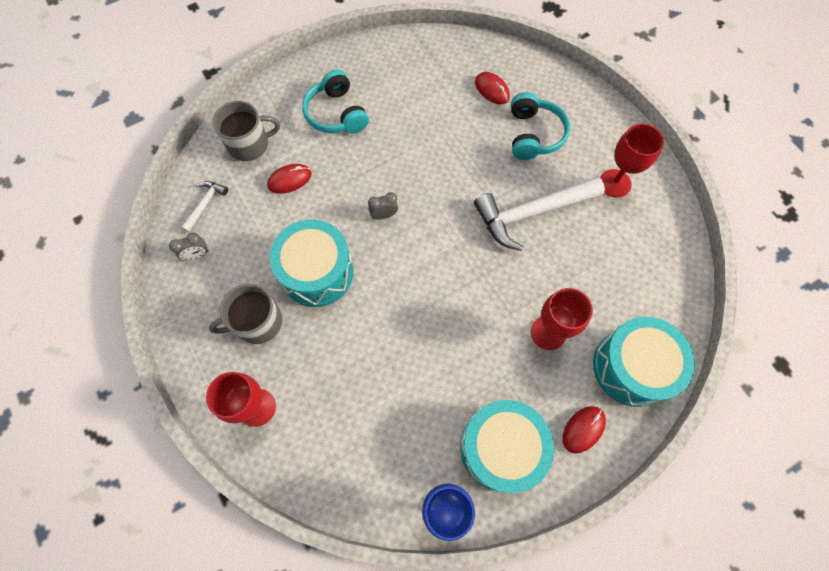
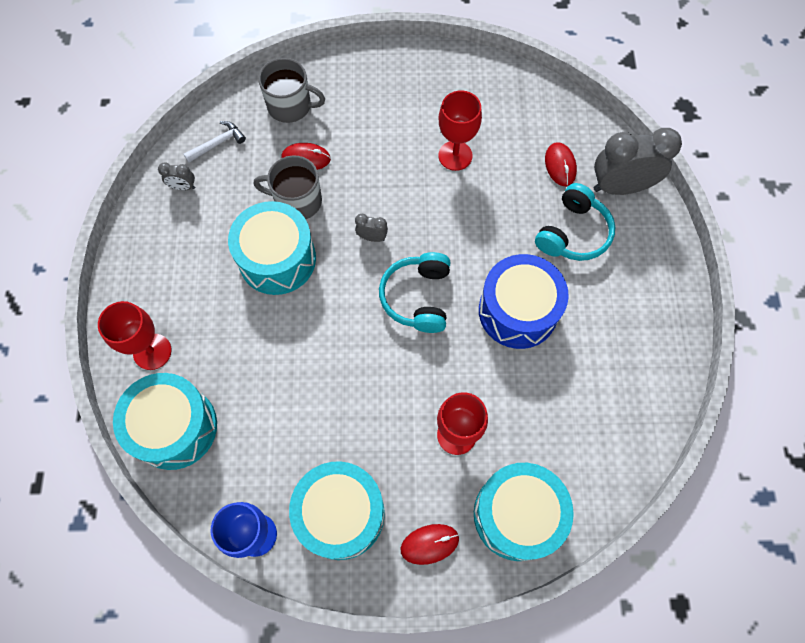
camera: 30 degrees right, 0 degrees up
grey mug [209,284,282,344] -> grey mug moved to [254,156,322,219]
turquoise headphones [302,70,369,134] -> turquoise headphones moved to [379,252,450,333]
white hammer [474,176,605,251] -> blue drum [479,254,569,349]
red goblet [600,124,664,198] -> red goblet moved to [438,91,482,171]
none -> turquoise drum [113,373,217,470]
none -> grey clock [594,128,682,195]

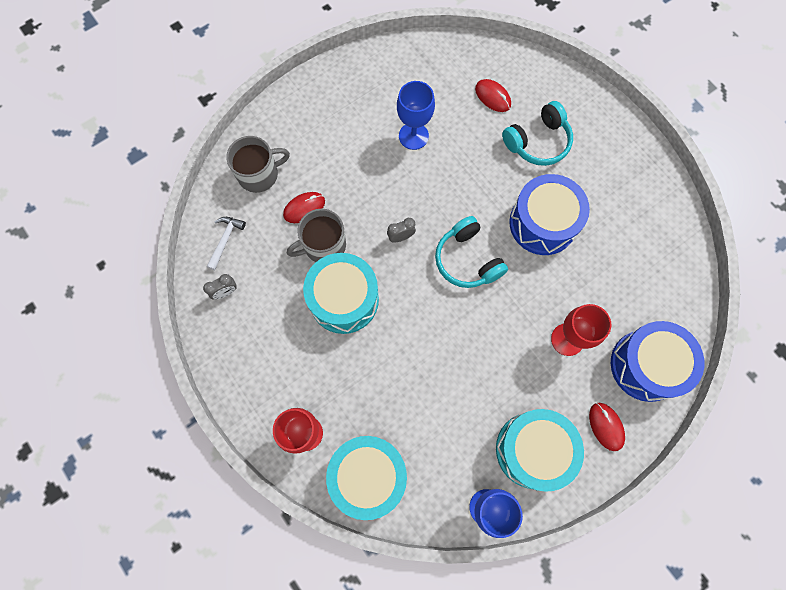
camera: 35 degrees left, 5 degrees up
red mouse [400,524,459,565] -> red mouse turned 60 degrees counterclockwise [589,403,625,451]
red goblet [438,91,482,171] -> blue goblet [397,81,435,150]
turquoise drum [474,463,574,561] -> blue drum [611,321,704,402]
turquoise headphones [535,183,615,261] -> turquoise headphones turned 60 degrees clockwise [502,101,573,166]
grey clock [594,128,682,195] -> none

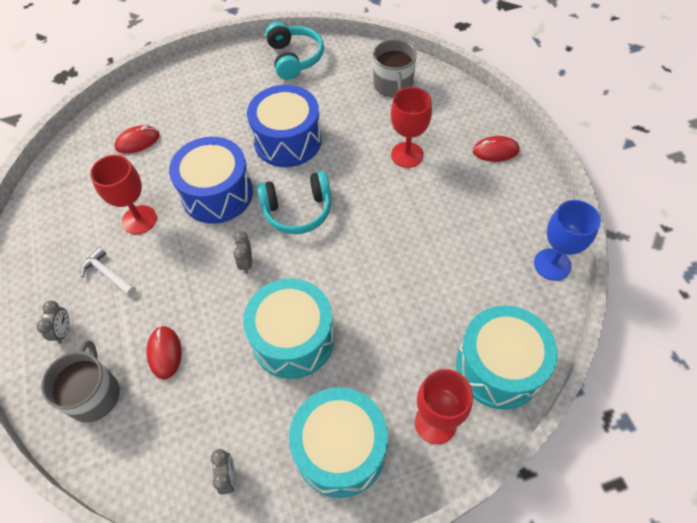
camera: 70 degrees left, 15 degrees down
white hammer [207,217,246,270] -> white hammer moved to [80,247,136,296]
grey mug [287,209,346,262] -> grey mug moved to [373,39,417,97]
blue goblet [397,81,435,150] -> red goblet [90,155,157,234]
turquoise drum [496,409,584,492] -> turquoise drum moved to [289,387,388,498]
turquoise headphones [502,101,573,166] -> turquoise headphones moved to [265,22,324,80]
blue drum [611,321,704,402] -> blue drum moved to [169,137,253,224]
none -> grey clock [36,301,69,344]

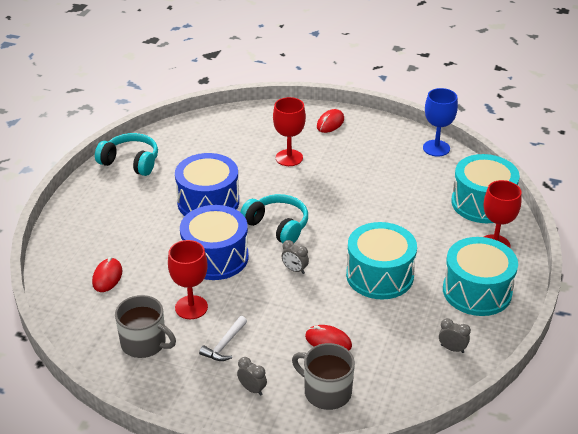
camera: 55 degrees left, 20 degrees down
white hammer [80,247,136,296] -> white hammer turned 45 degrees counterclockwise [199,316,247,361]
turquoise headphones [257,171,331,234] -> turquoise headphones turned 75 degrees counterclockwise [240,194,308,243]
grey mug [373,39,417,97] -> grey mug moved to [115,295,176,358]

